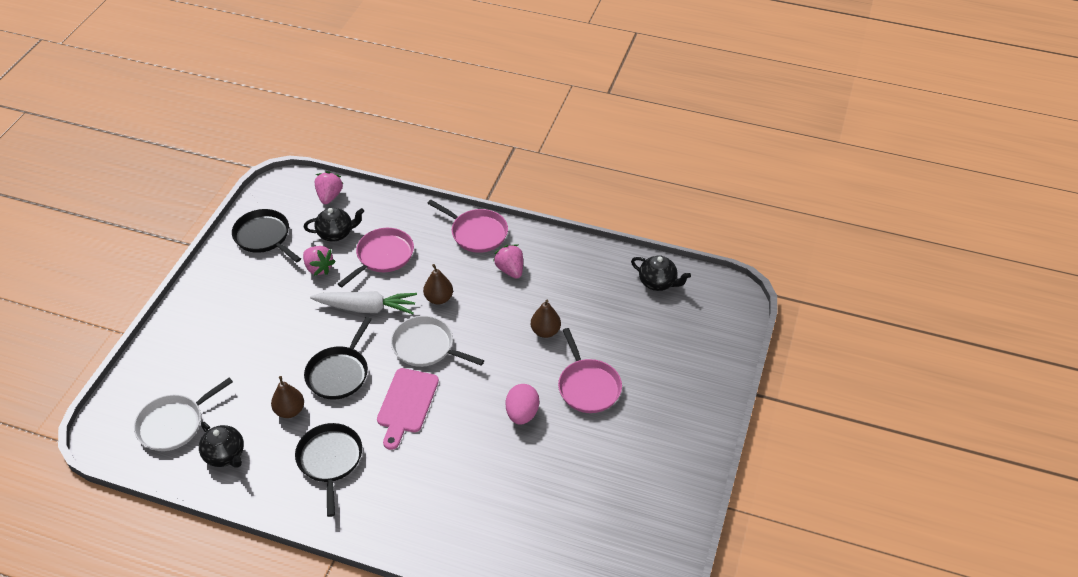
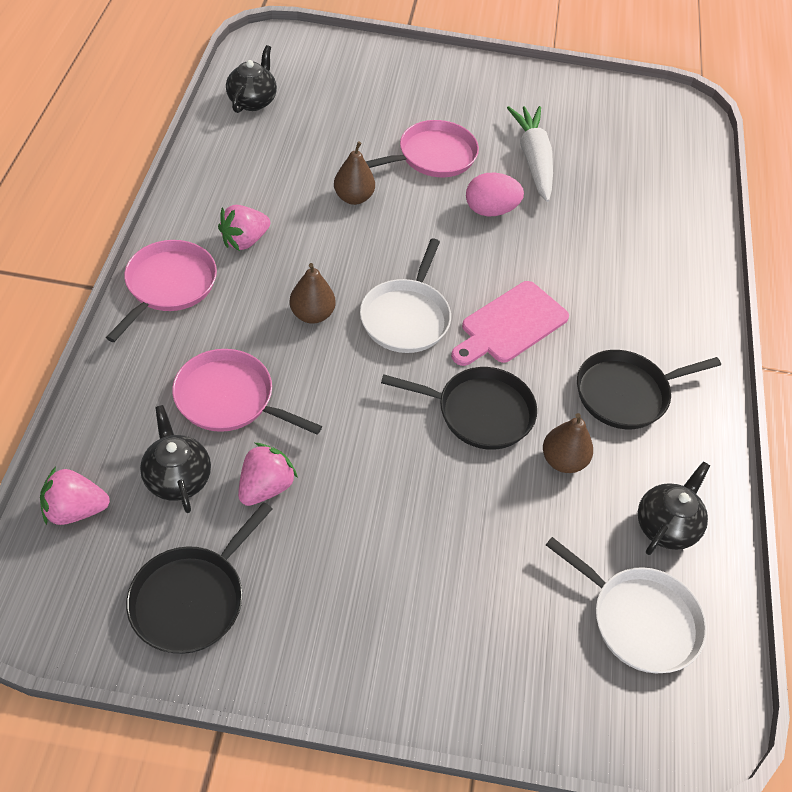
camera: 105 degrees left, 5 degrees up
white carrot [310,291,417,314] -> white carrot moved to [507,106,553,202]
pink cutting board [377,368,439,450] -> pink cutting board turned 135 degrees clockwise [451,281,569,366]

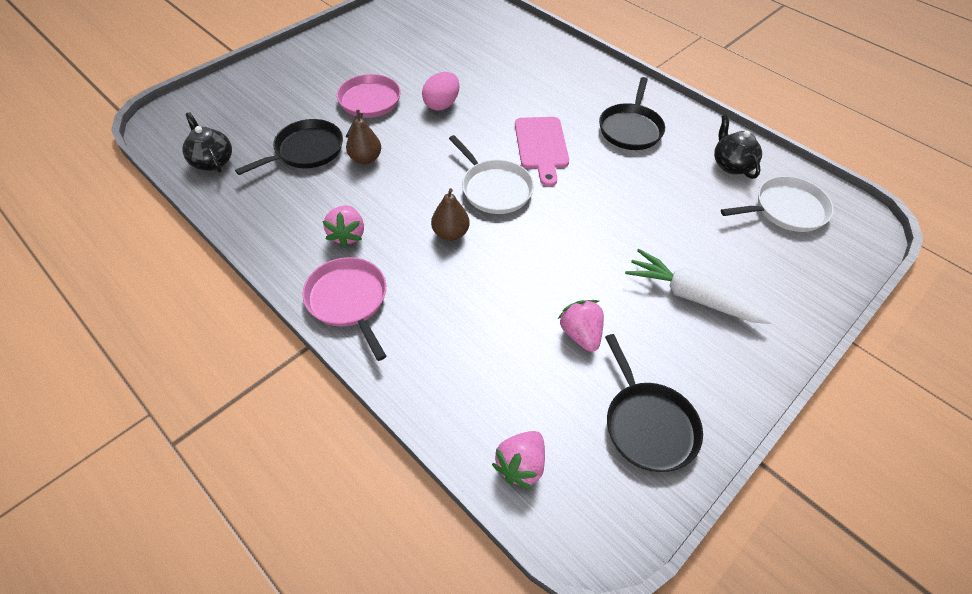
camera: 50 degrees left, 0 degrees up
black teapot [140,405,211,513] -> none
pink pan [172,349,322,435] -> none
black pan [381,367,537,450] -> black pan moved to [235,119,343,175]
white carrot [507,106,553,202] -> white carrot moved to [625,249,772,324]
brown pear [543,413,593,473] -> none

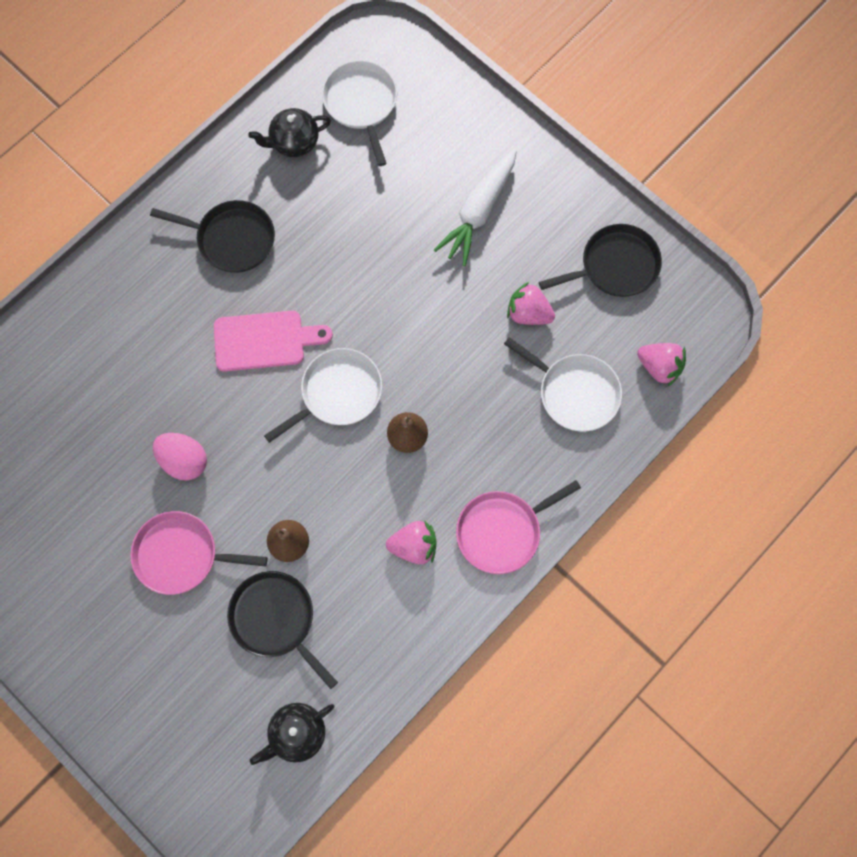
camera: 90 degrees left, 20 degrees up
pink strawberry [558,300,604,352] -> pink strawberry turned 45 degrees clockwise [507,282,555,325]
none -> white pan [504,337,622,432]

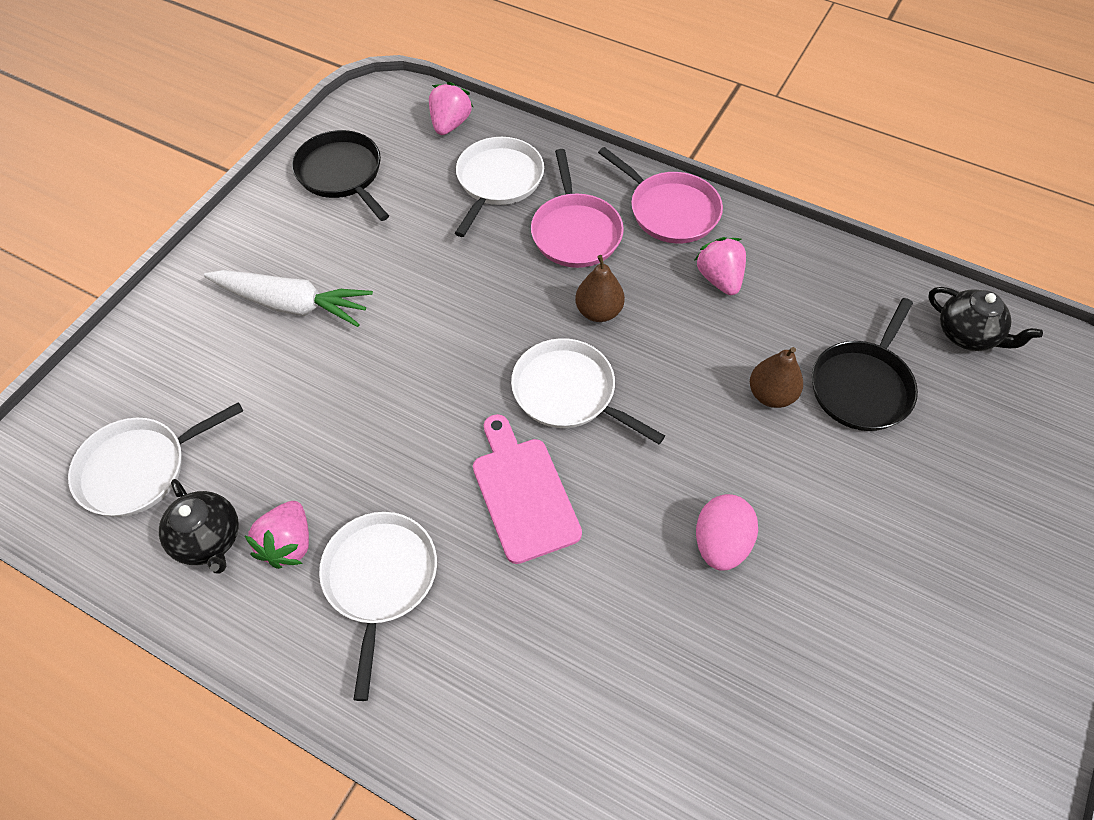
camera: 105 degrees left, 15 degrees down
pink pan [130,511,268,595] -> pink pan moved to [531,149,624,268]
black pan [150,200,275,273] -> white pan [319,512,437,701]
pink strawberry [507,282,555,325] -> pink strawberry moved to [244,501,309,569]

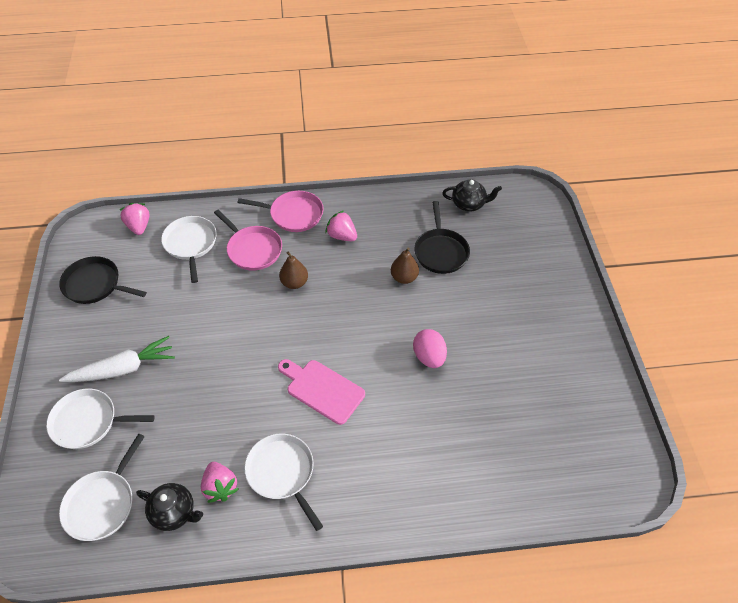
camera: 35 degrees left, 5 degrees down
white pan [511,338,665,444] -> white pan moved to [46,388,155,449]

